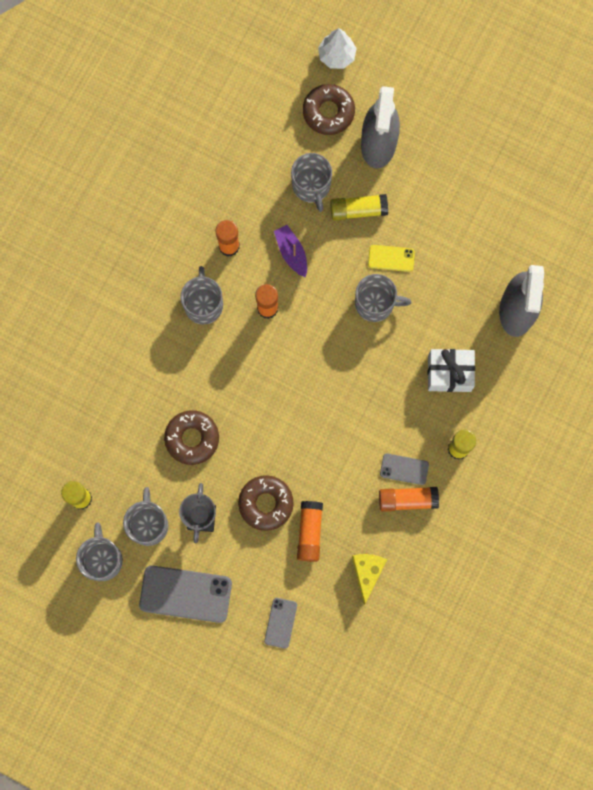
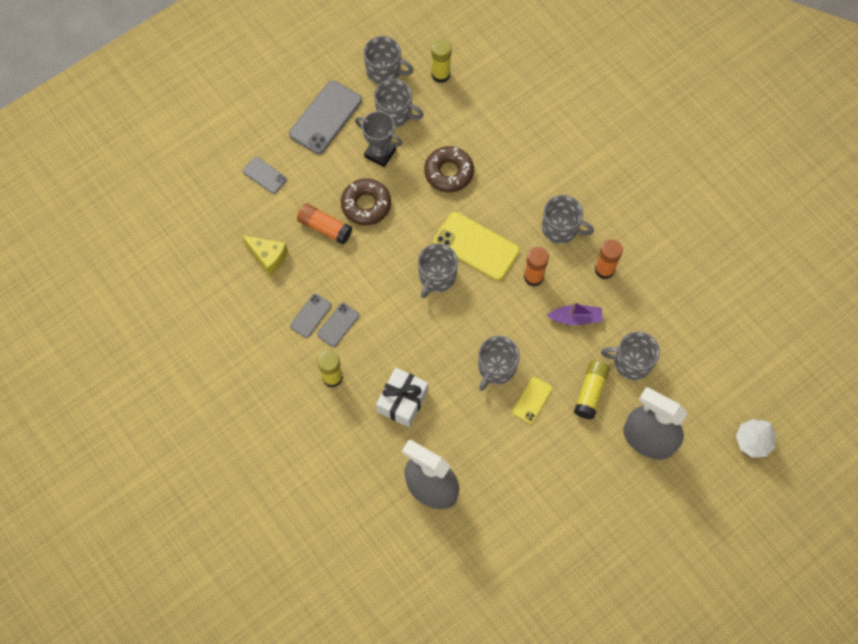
camera: 115 degrees right, 10 degrees down
brown donut [303,84,355,135] -> none
orange glue stick [379,487,439,512] -> grey phone [290,294,332,338]
none -> grey mug [418,243,458,298]
none -> yellow phone [434,212,520,281]

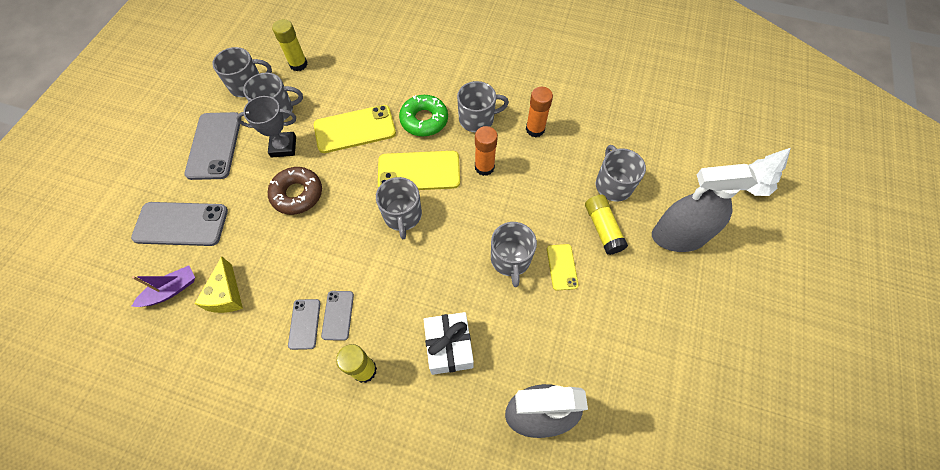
camera: 35 degrees left, 5 degrees down
yellow cheese [242,235,288,276] -> yellow cheese turned 90 degrees clockwise [194,256,243,313]
grey phone [243,157,287,194] -> grey phone [131,202,228,246], size x1.87
orange glue stick [297,203,352,244] -> none
brown donut [424,146,474,192] -> yellow phone [314,105,396,153]
purple boat [546,302,603,325] -> purple boat moved to [131,265,195,307]
grey mug [601,331,660,380] -> grey mug turned 105 degrees clockwise [596,145,646,202]
none -> green donut [399,95,448,136]

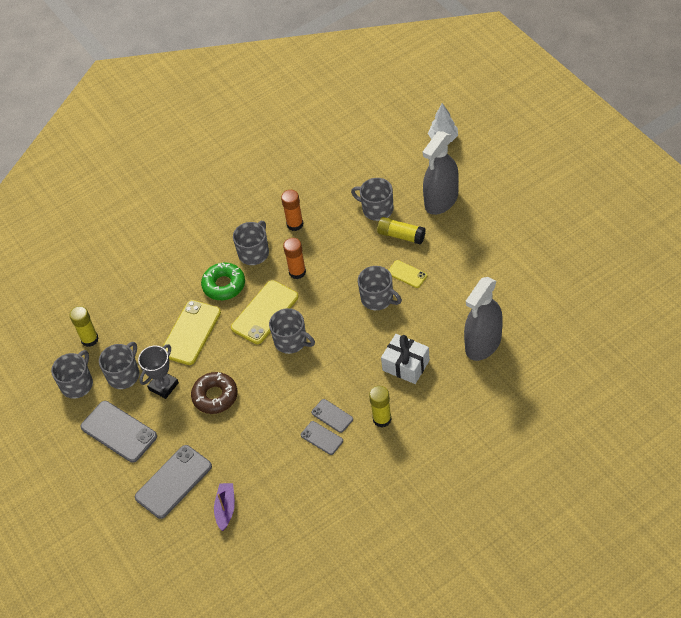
camera: 45 degrees left, 10 degrees down
yellow cheese [194,256,243,313] -> none

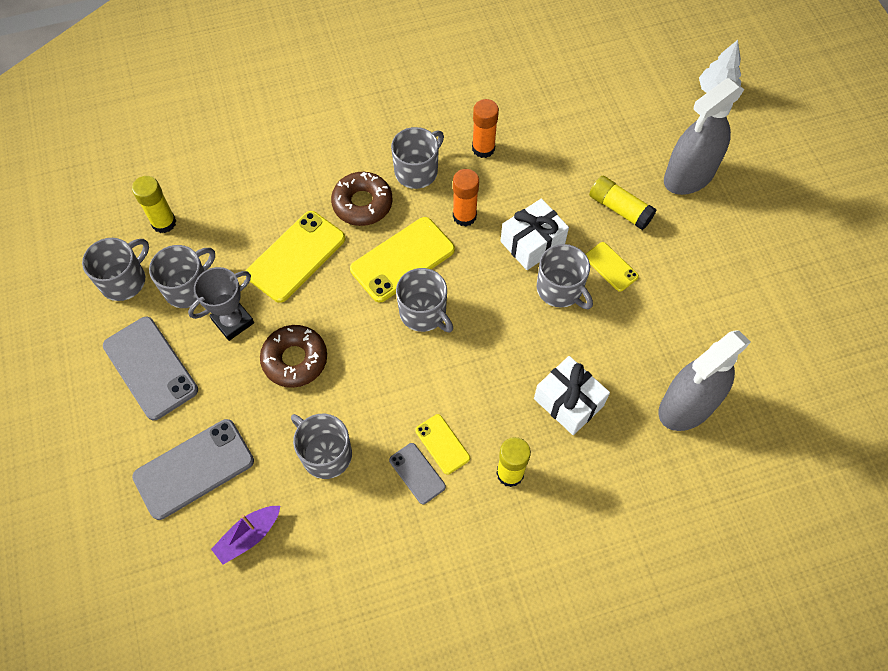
camera: 10 degrees right, 10 degrees up
green donut [201,263,245,300] -> brown donut [331,172,393,226]
purple boat [214,483,235,531] -> purple boat turned 150 degrees counterclockwise [211,506,280,565]
grey phone [311,399,353,433] -> yellow phone [415,414,470,475]
grey mug [351,178,393,221] -> grey mug moved to [291,414,352,479]
none -> white gift [500,198,569,270]

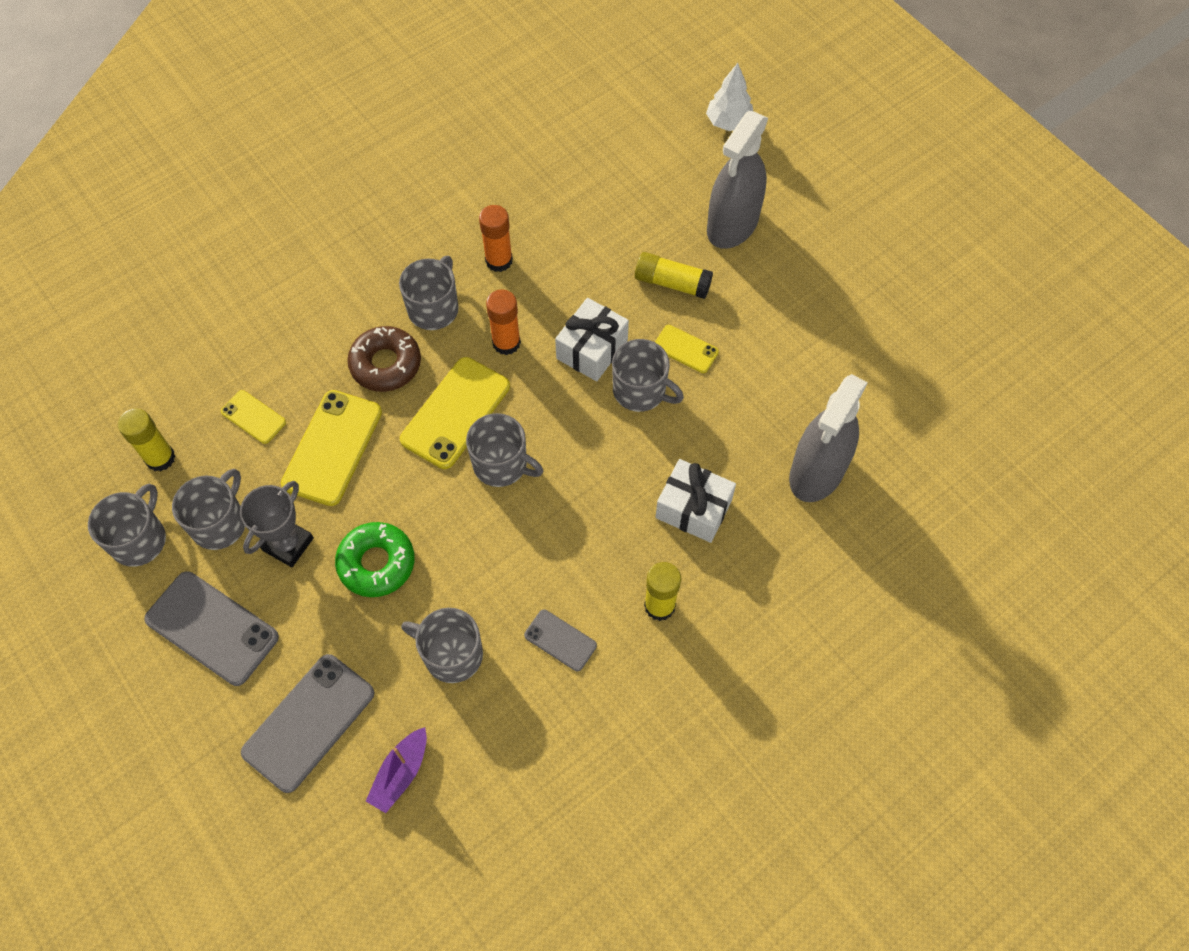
camera: 20 degrees left, 0 degrees up
brown donut [260,325,327,388] -> green donut [335,522,415,597]
yellow phone [415,414,470,475] -> yellow phone moved to [221,390,286,444]

